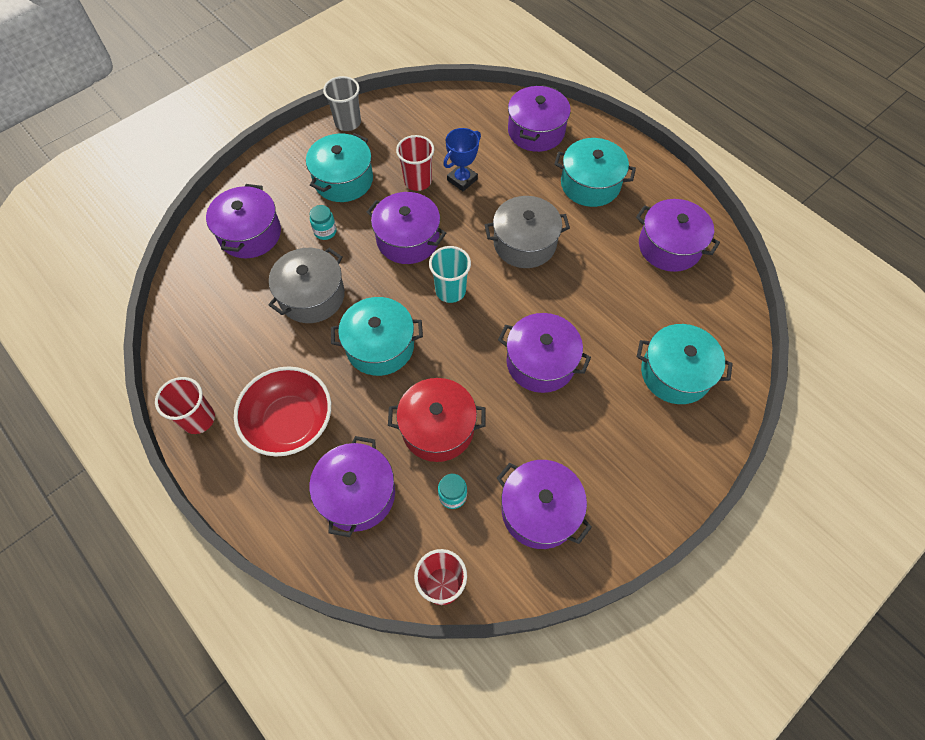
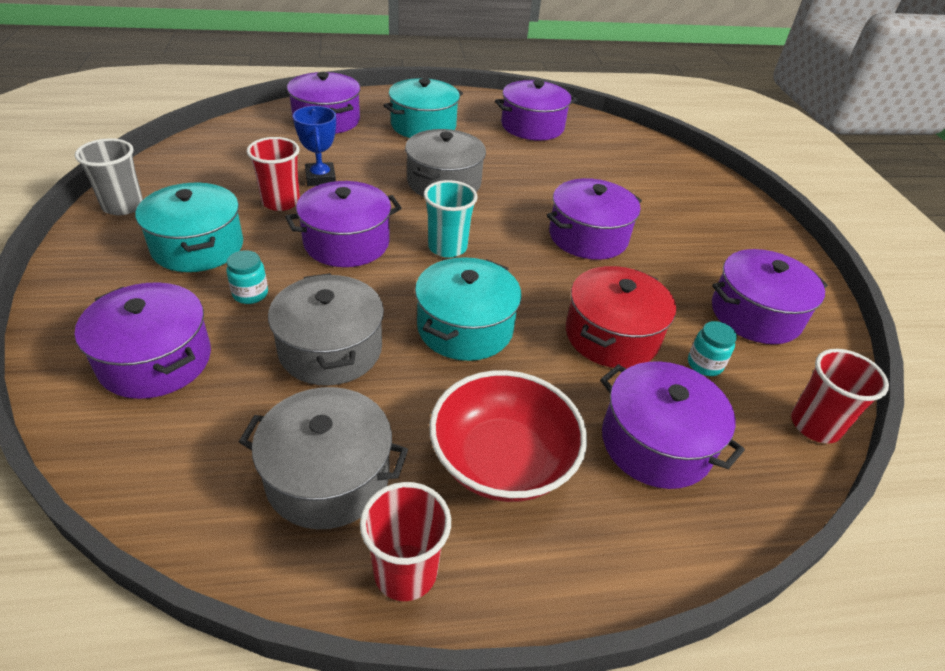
camera: 60 degrees left, 20 degrees down
turquoise pot [637,324,733,404] -> none
none -> grey pot [239,387,408,530]

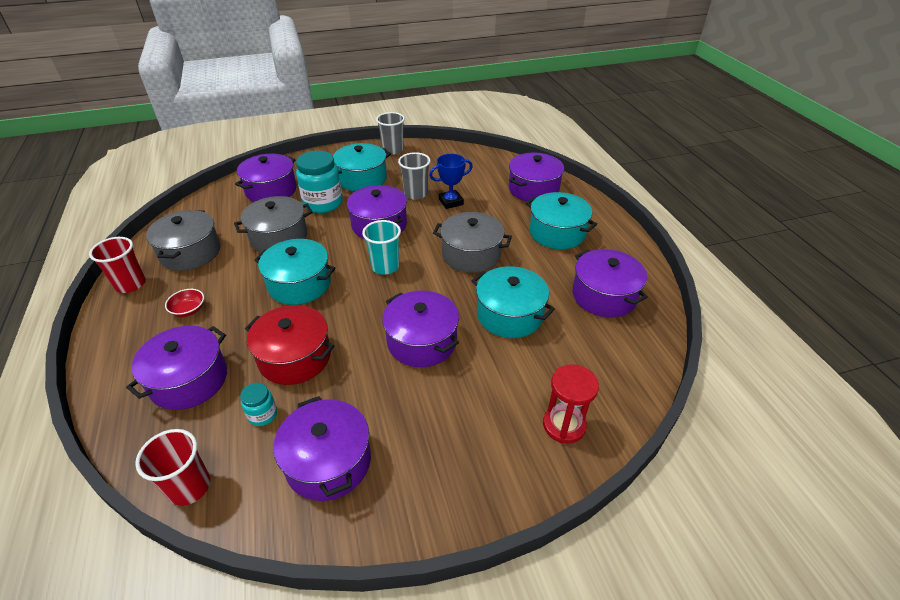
camera: 85 degrees right, 0 degrees up
turquoise jar [226,250,268,304] -> turquoise jar [296,151,343,213], size x2.05
red cup [247,137,300,211] -> grey cup [398,152,431,200]
red bowl [429,370,587,502] -> red bowl [165,289,204,317], size x0.43
none -> turquoise pot [472,266,555,338]
none -> red hourglass [543,364,599,444]

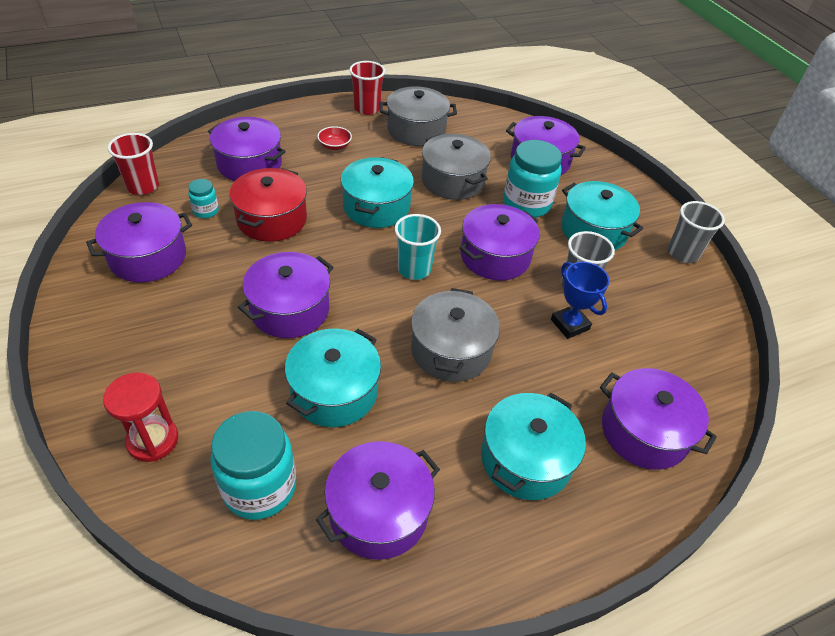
camera: 80 degrees right, 5 degrees up
none -> turquoise jar [210,411,296,520]

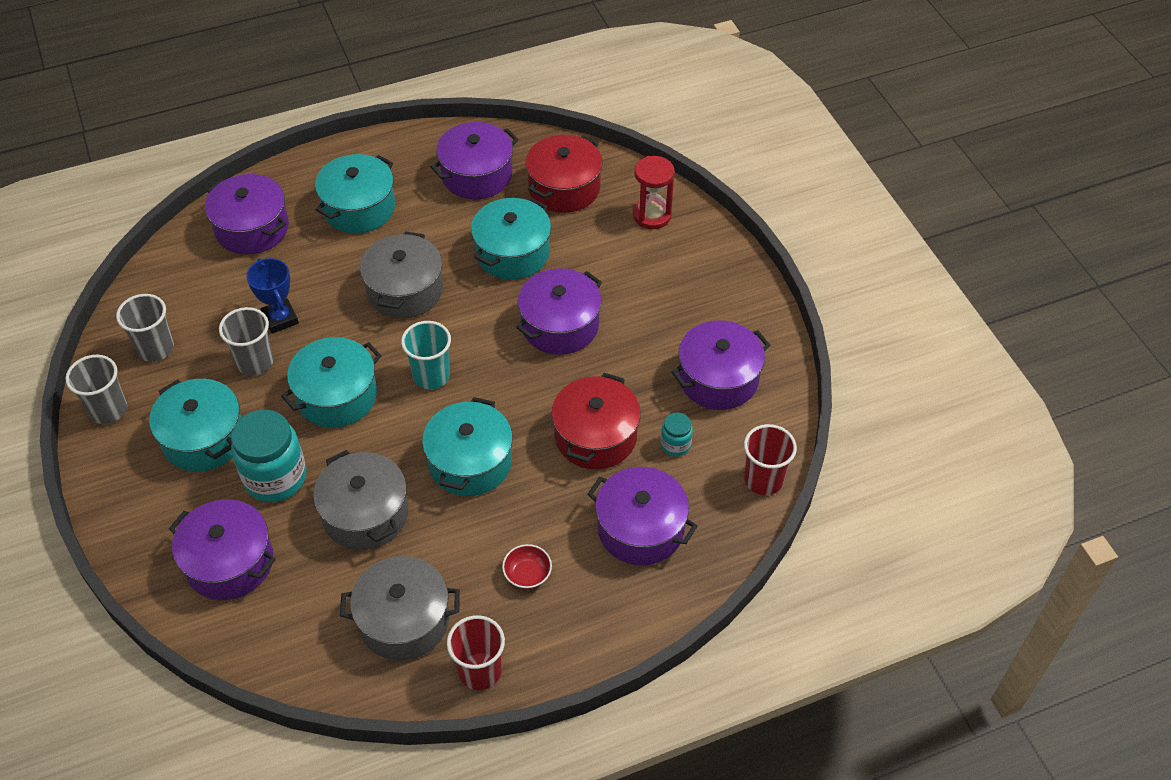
camera: 175 degrees left, 5 degrees up
turquoise jar [210,411,296,520] -> red pot [525,134,603,213]
purple pot [460,204,540,280] -> turquoise pot [281,337,382,428]
none -> grey cup [116,294,174,362]

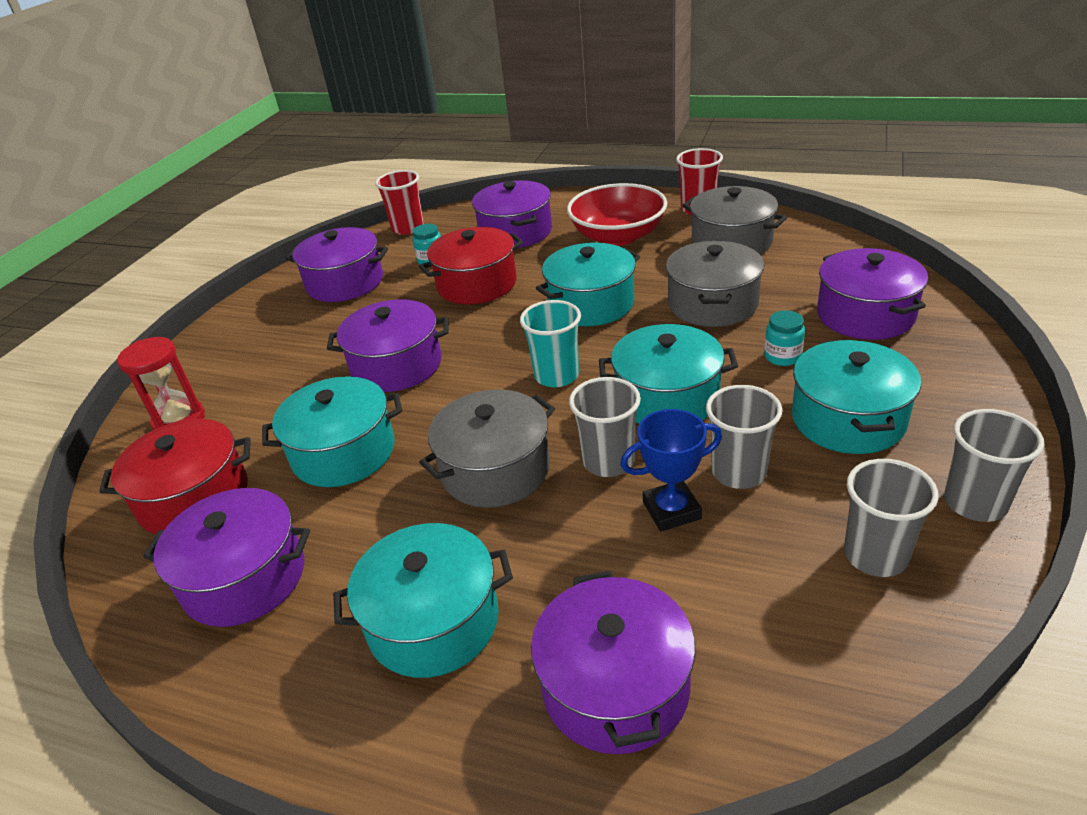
camera: 135 degrees left, 15 degrees down
turquoise jar [231,410,307,502] -> turquoise jar [764,310,805,366], size x0.49
blue trophy [246,258,299,334] -> blue trophy turned 60 degrees clockwise [620,409,722,531]
red bowl [502,544,552,589] -> red bowl [567,183,667,246], size x2.31
none -> grey cup [569,377,641,477]

